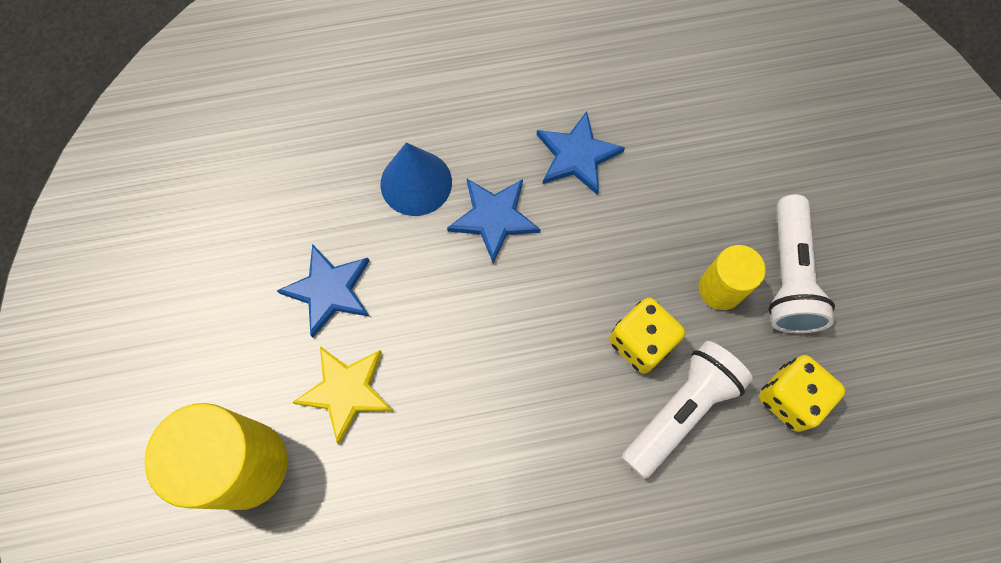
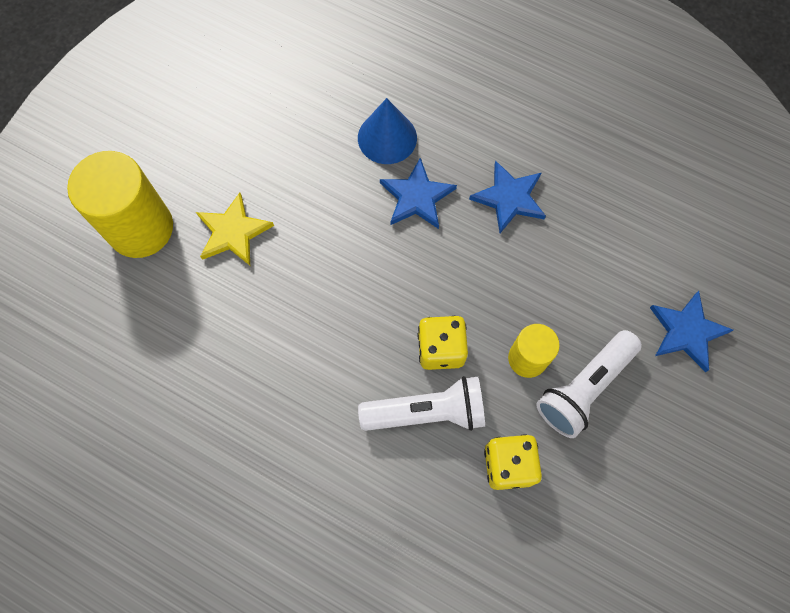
camera: 40 degrees right, 0 degrees up
blue star [277,244,370,337] -> blue star moved to [650,291,733,372]

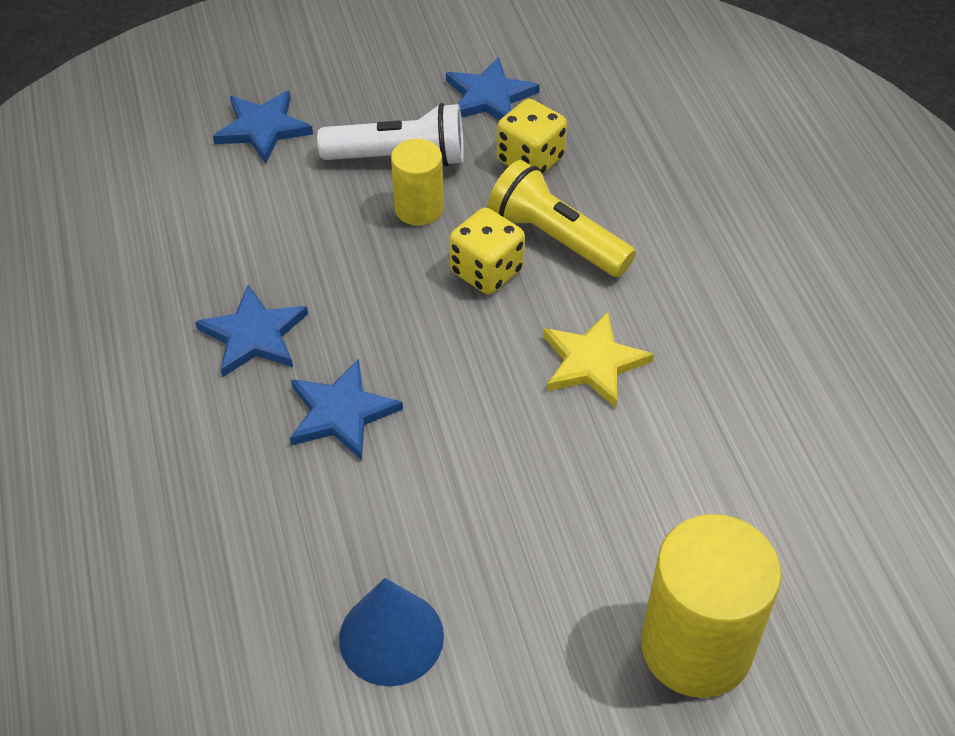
camera: 135 degrees left, 20 degrees down
yellow star [196,193,274,265] -> yellow star moved to [543,312,654,408]
blue cone [358,98,417,164] -> blue cone moved to [339,578,444,686]
white flashlight [358,376,485,431] -> yellow flashlight [488,160,636,277]
none -> blue star [446,57,540,120]

